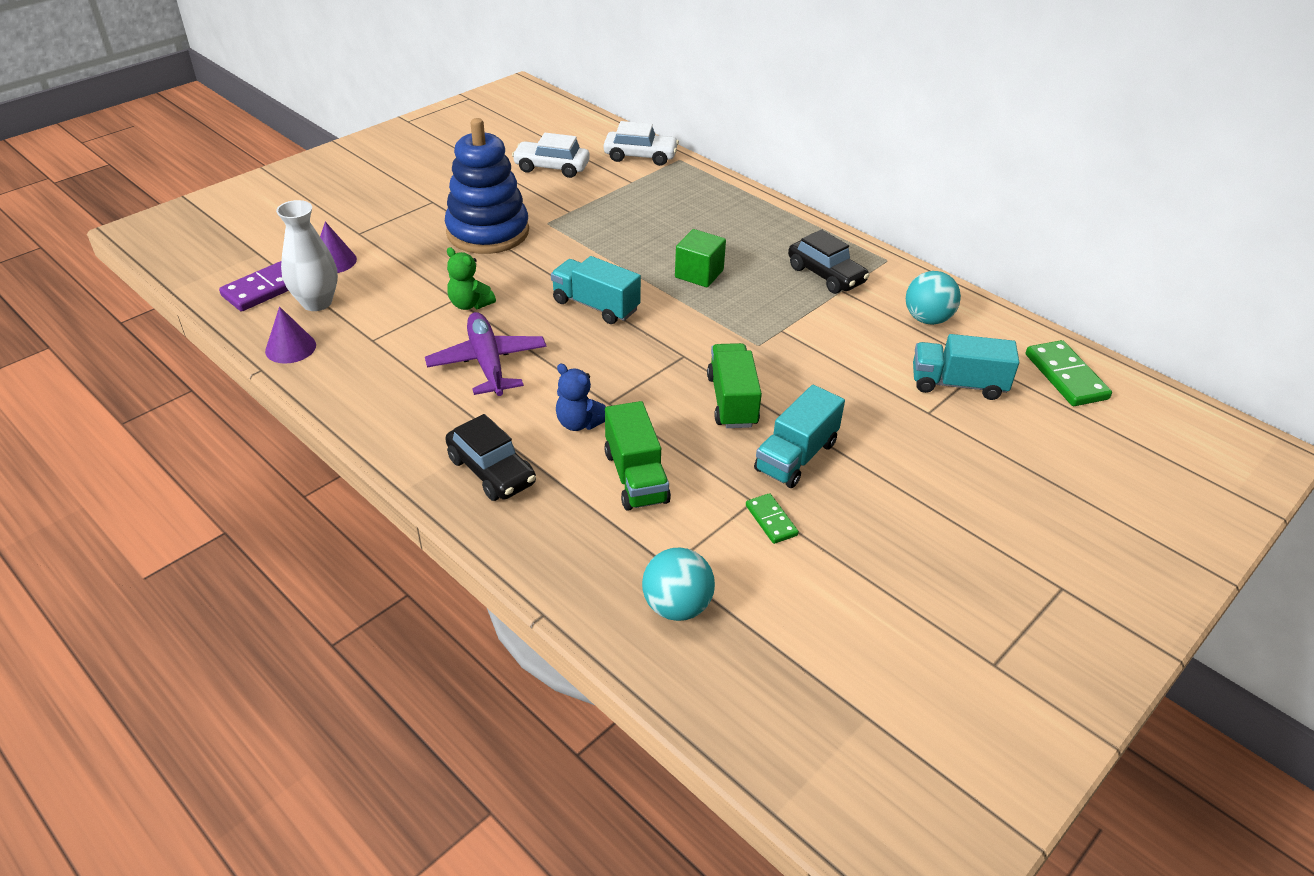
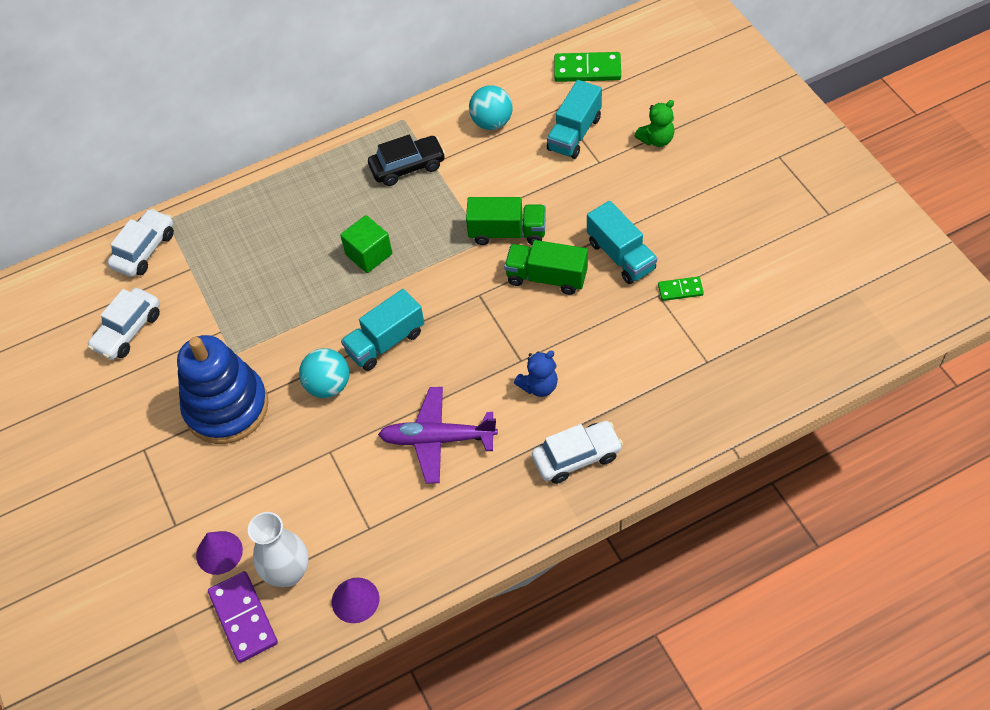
camera: 65 degrees left, 15 degrees up
black car [446,414,536,501] -> white car [532,421,623,484]
green teddy bear [447,247,496,310] -> green teddy bear moved to [635,100,675,147]
green truck [604,401,671,511] -> green truck moved to [466,197,546,245]
turquoise ball [642,547,715,621] -> turquoise ball moved to [299,348,349,398]

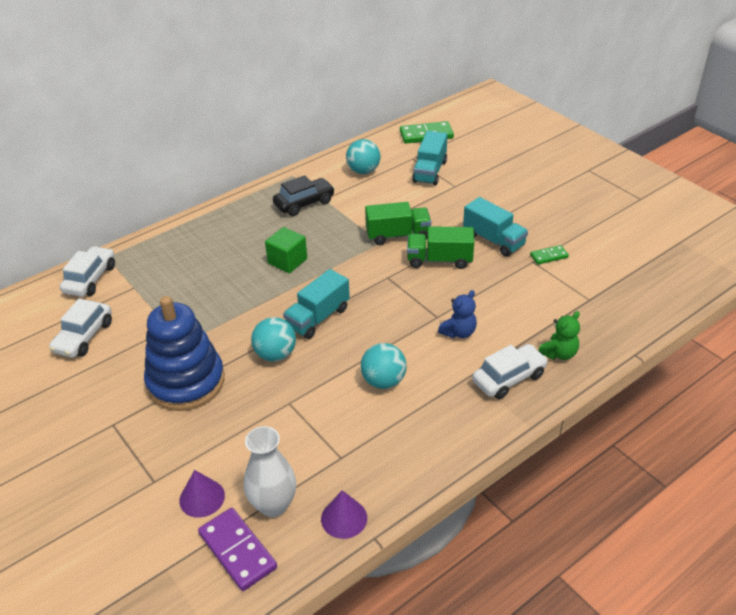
camera: 15 degrees left, 15 degrees down
purple plane [378,387,498,484] -> turquoise ball [361,343,407,389]
green teddy bear [635,100,675,147] -> green teddy bear moved to [538,311,580,360]

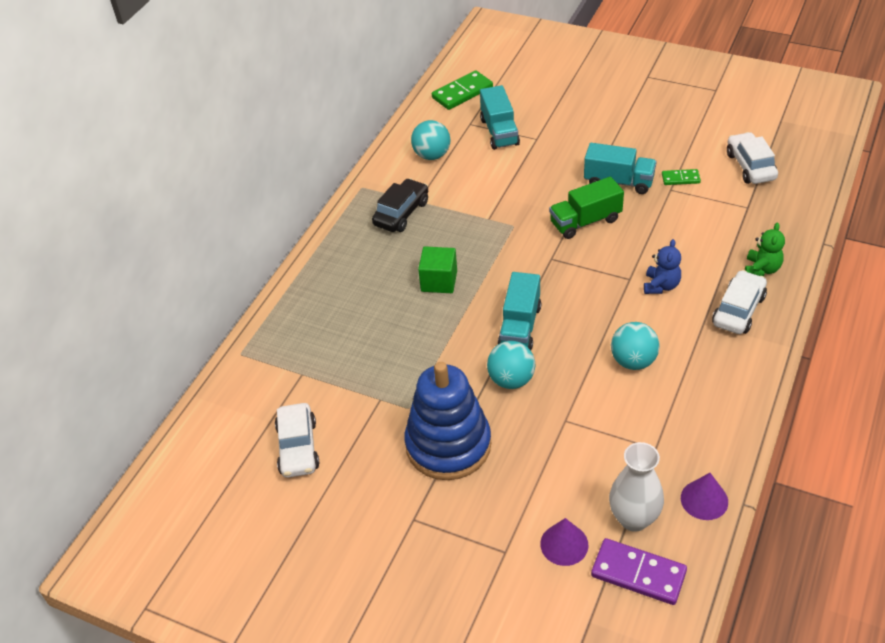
camera: 25 degrees left, 5 degrees up
white car [60,246,115,297] -> white car moved to [727,132,778,184]
green truck [365,202,431,245] -> none
green domino [530,245,569,265] -> green domino turned 45 degrees clockwise [662,169,701,185]

